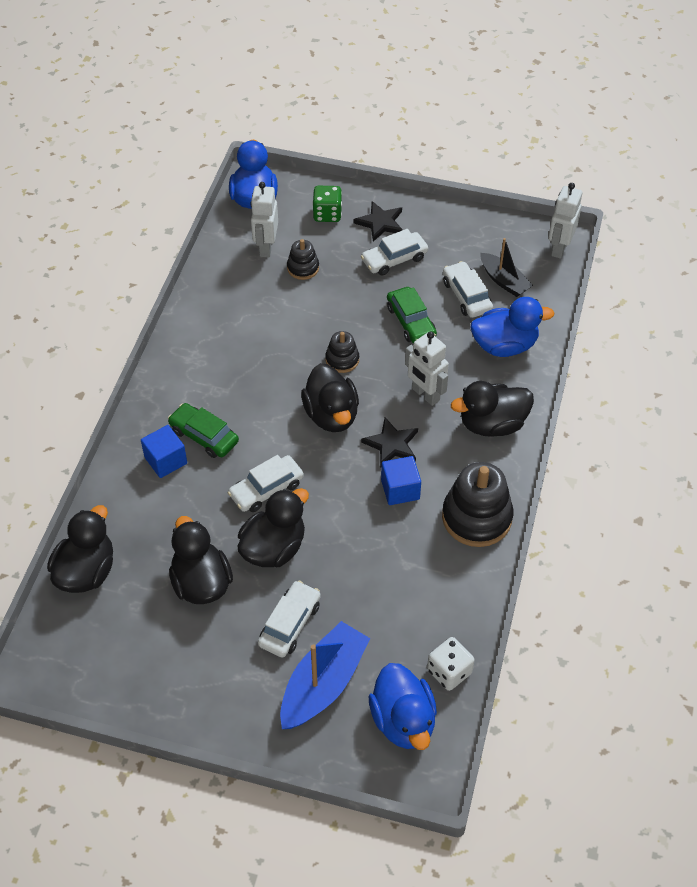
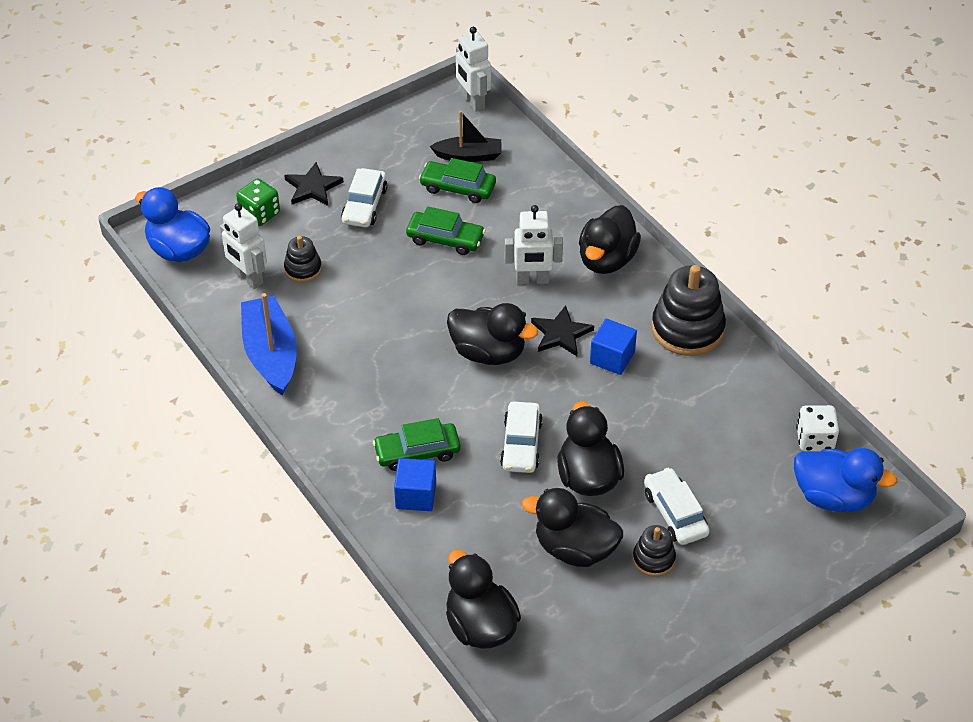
camera: 50 degrees left, 5 degrees down
blue boat [280,621,371,729] -> blue boat moved to [241,293,297,396]
black stacking toy [325,331,359,373] -> black stacking toy moved to [633,525,676,577]
white car [443,261,493,318] -> green car [419,158,496,203]
blue duck [471,297,555,357] -> none

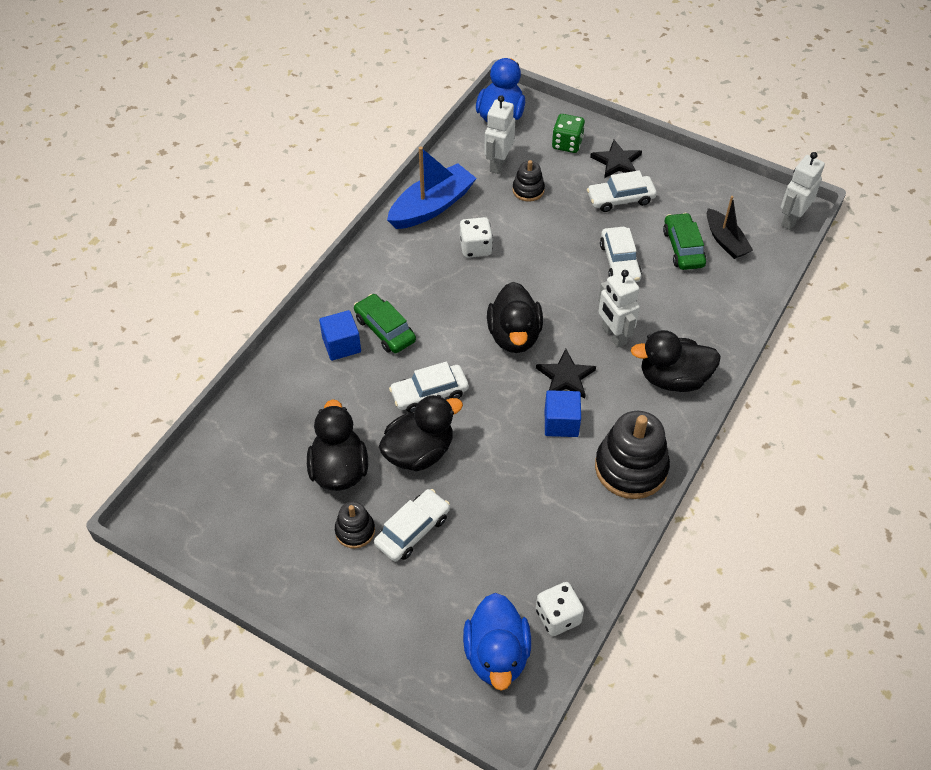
camera: 65 degrees right, 5 degrees up
green car [406,206,485,255] -> white car [600,227,642,282]
black duck [446,550,521,649] -> none
none -> white dice [460,217,493,258]

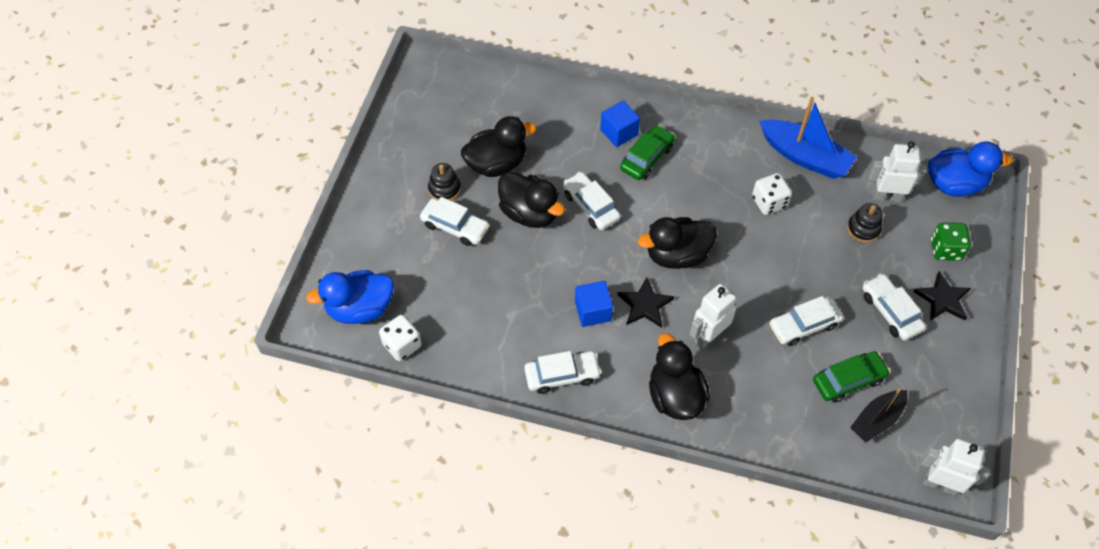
camera: 75 degrees right, 5 degrees up
black stacking toy [595,411,670,499] -> white car [524,351,602,394]

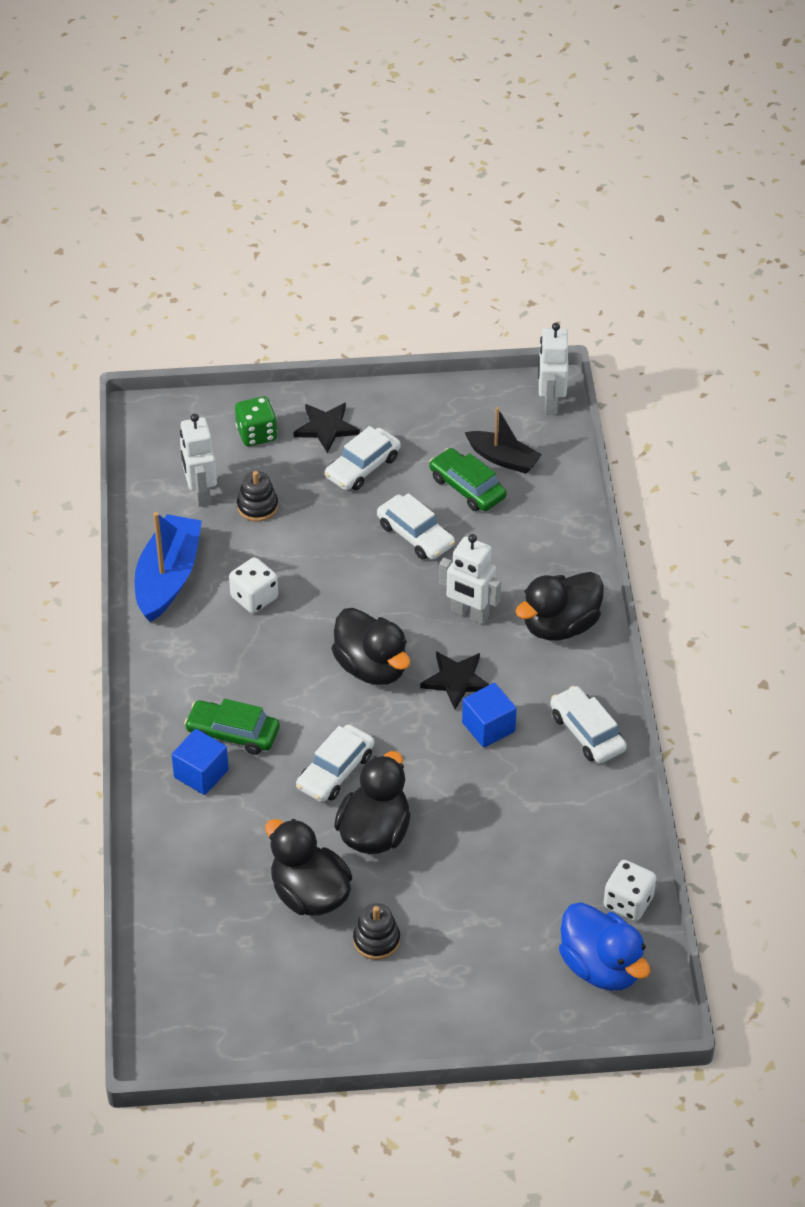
camera: 110 degrees left, 10 degrees down
white car [420,197,490,246] -> none
blue duck [928,141,1013,197] -> none

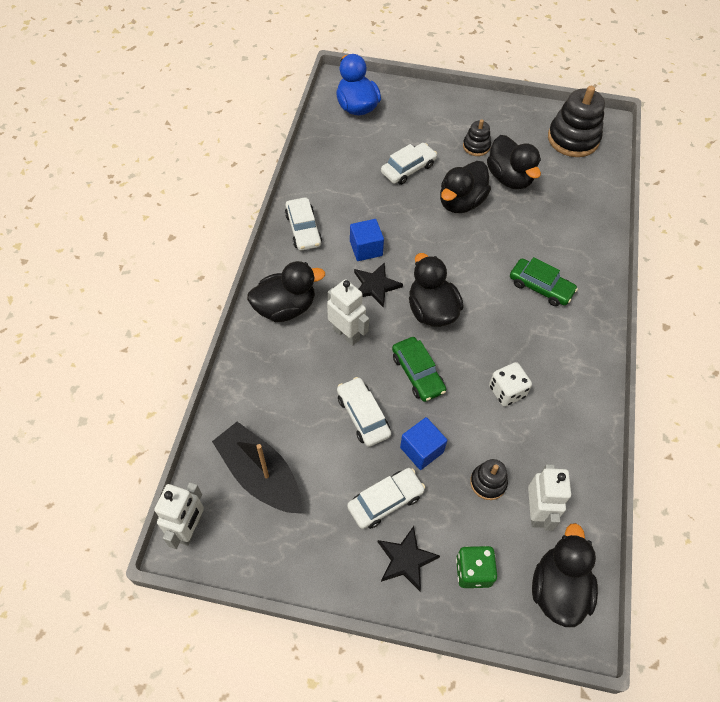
camera: 165 degrees left, 10 degrees up
blue boat [135,512,202,622] -> none
blue cube [172,729,229,795] -> blue cube moved to [400,417,447,470]
white car [296,724,374,802] -> white car moved to [381,143,437,185]
green car [429,448,507,511] -> green car moved to [392,337,446,402]
black boat [464,407,542,474] -> black boat [212,421,302,514], size x1.57
white dice [604,860,656,921] -> none
none -> black duck [532,523,598,627]
none -> black stacking toy [548,86,605,157]

